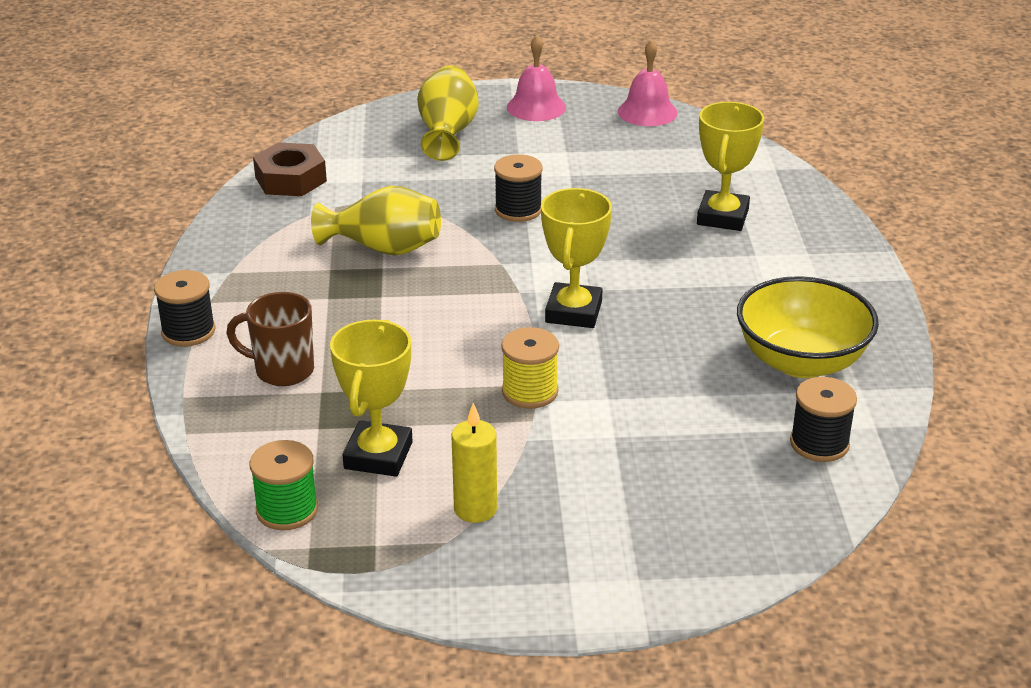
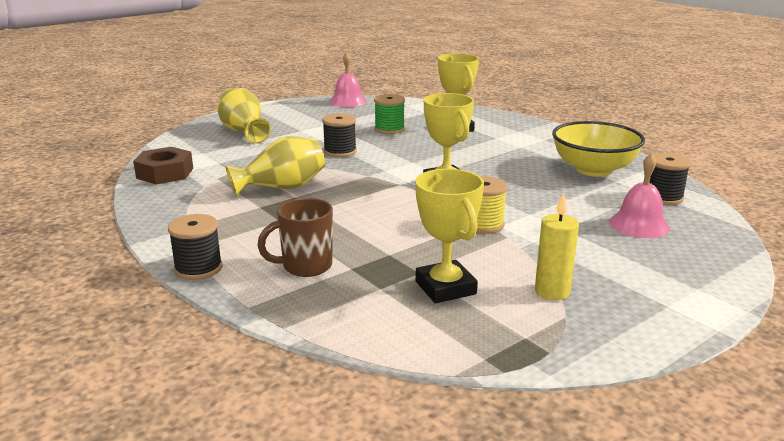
camera: 35 degrees left, 10 degrees down
green spool [250,440,318,530] -> green spool moved to [374,94,405,134]
pink bell [507,35,566,121] -> pink bell moved to [609,153,670,238]

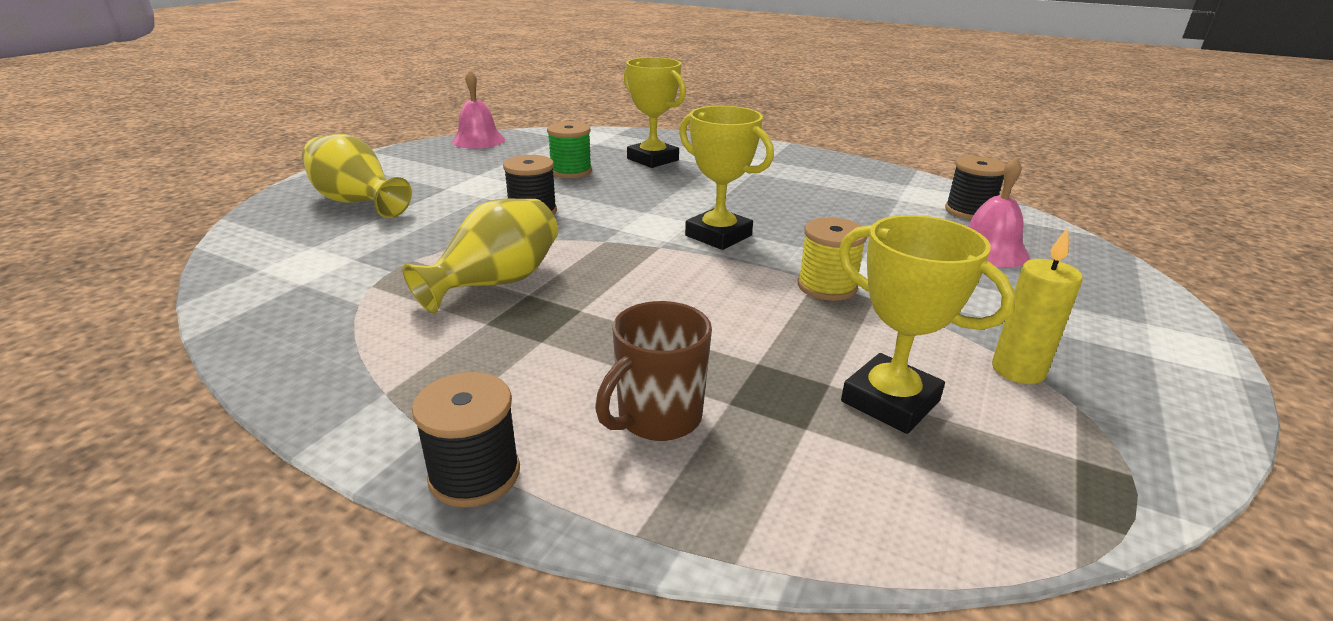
camera: 25 degrees left, 5 degrees up
brown nut [133,147,193,184] -> none
yellow bowl [552,121,645,177] -> none

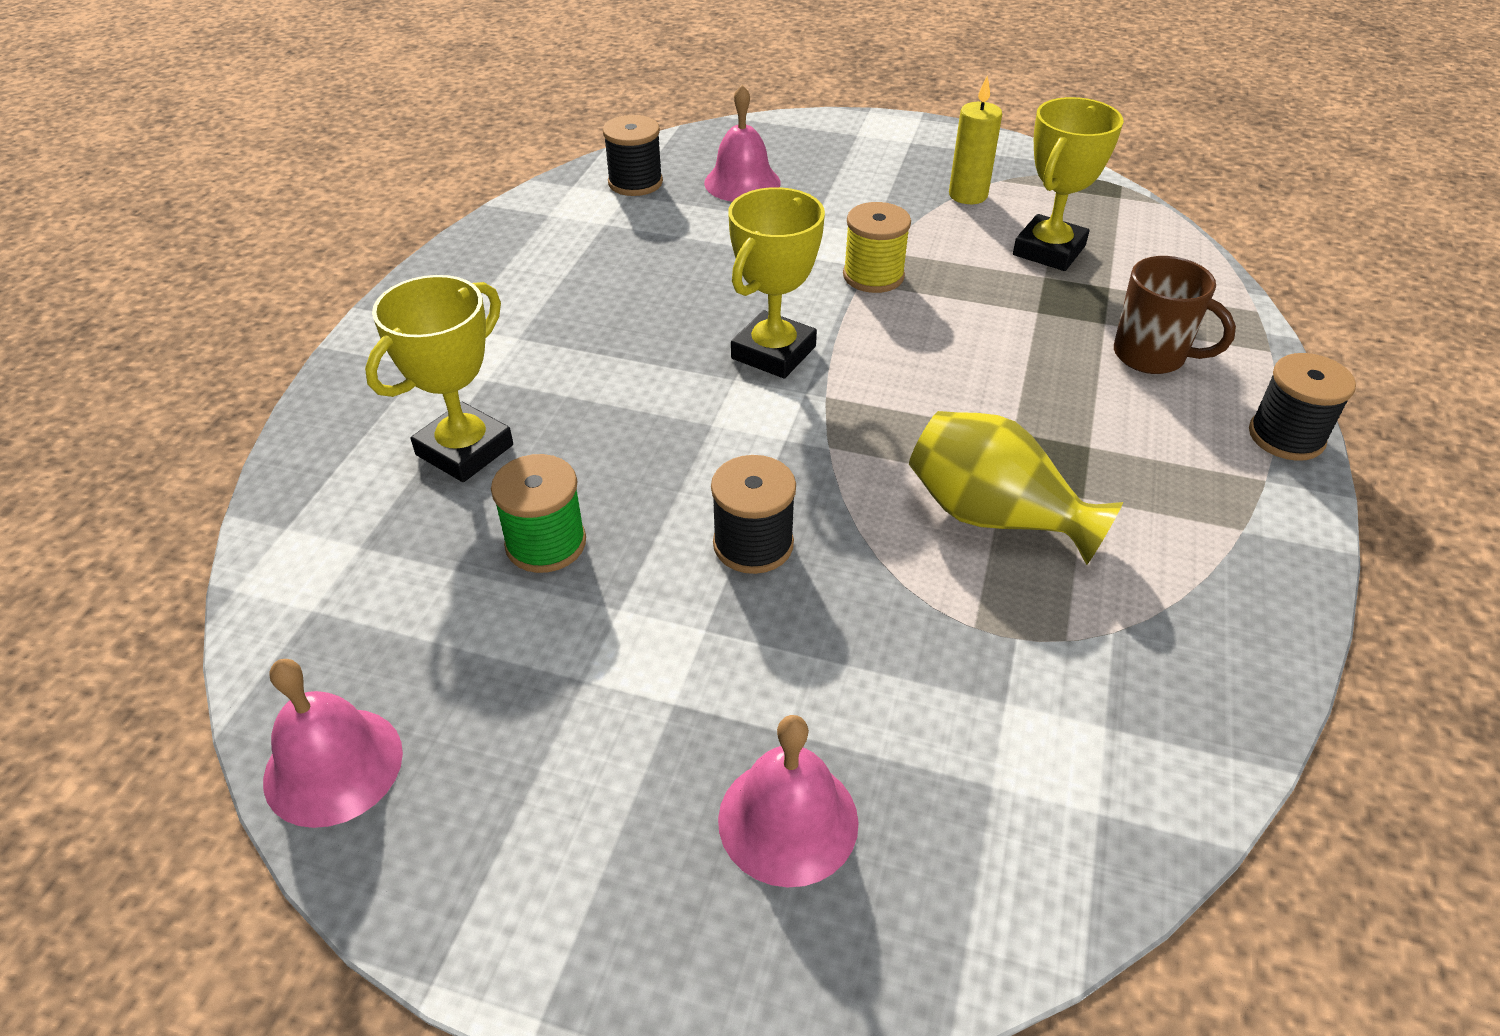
camera: 100 degrees left, 15 degrees up
yellow vase [302,134,412,218] -> pink bell [718,715,859,888]

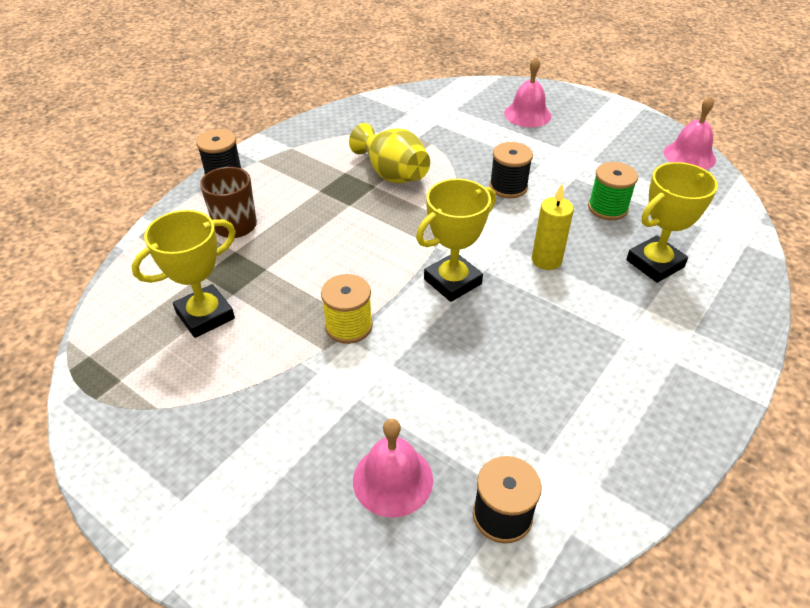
camera: 160 degrees left, 0 degrees up
yellow candle [949,76,1002,204] -> yellow candle moved to [532,184,574,270]

